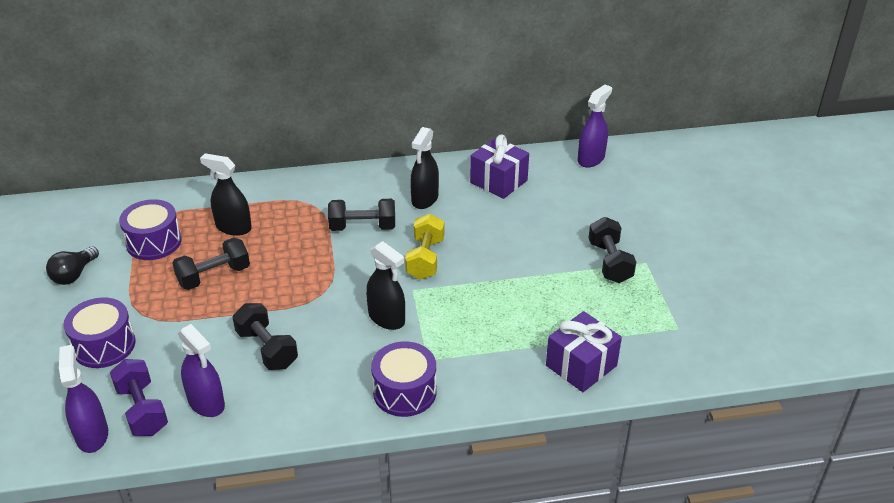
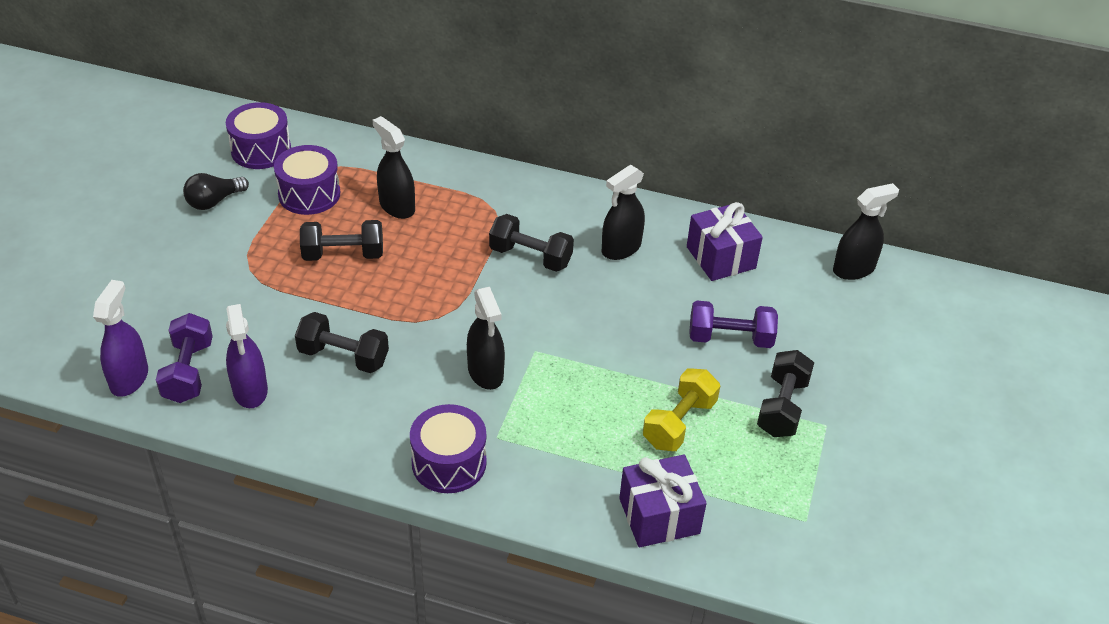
camera: 25 degrees right, 5 degrees up
purple drum [63,297,136,368] -> purple drum moved to [226,102,291,169]
black dumbbell [232,303,298,370] -> black dumbbell turned 60 degrees counterclockwise [295,312,389,373]
yellow dumbbell [405,214,444,280] -> yellow dumbbell moved to [643,368,720,451]
purple spray bottle [578,85,612,168] -> black spray bottle [833,183,899,280]
none -> purple dumbbell [689,300,778,348]

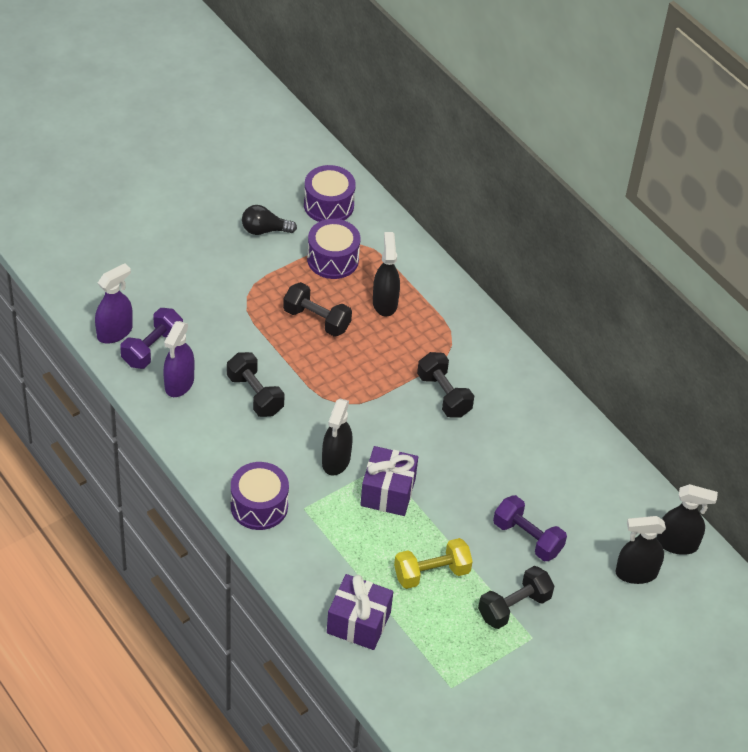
camera: 35 degrees right, 5 degrees up
black spray bottle [602,165,645,260] -> black spray bottle moved to [616,516,666,584]
purple gift [687,202,763,281] -> purple gift moved to [360,446,418,516]

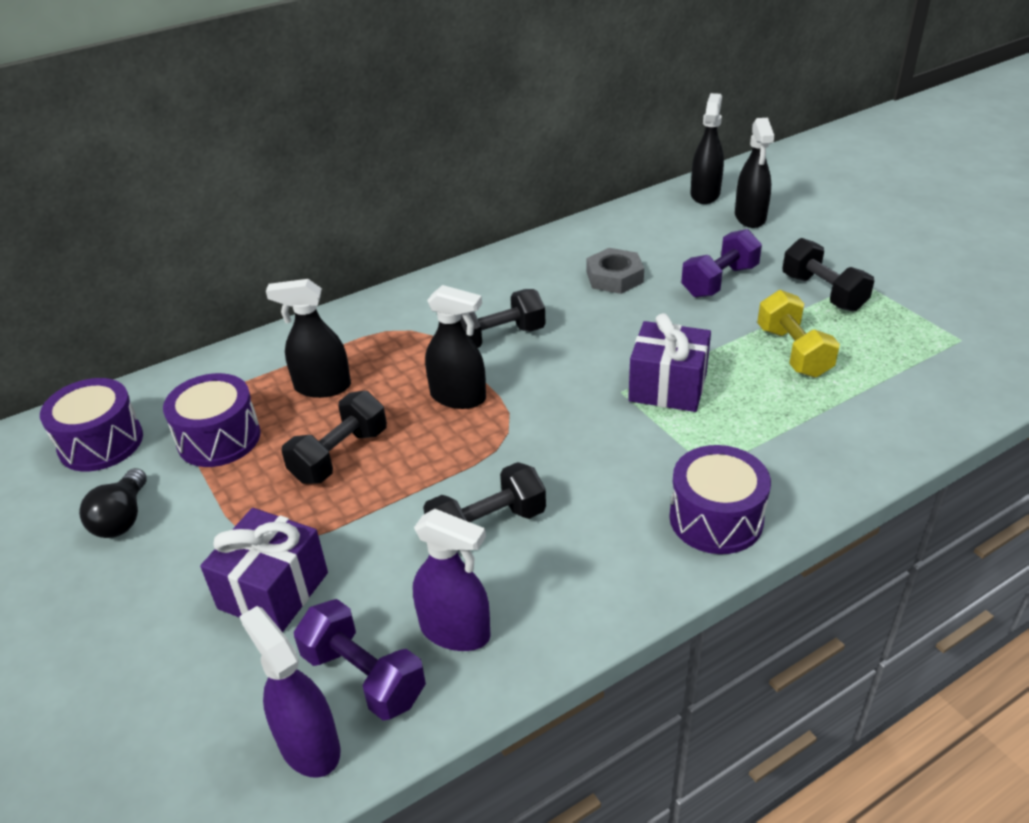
camera: 80 degrees left, 10 degrees down
black spray bottle [322,398,353,476] -> black spray bottle moved to [425,285,486,409]
purple gift [327,574,393,650] -> purple gift moved to [200,508,328,632]
none -> grey nut [587,248,644,294]

